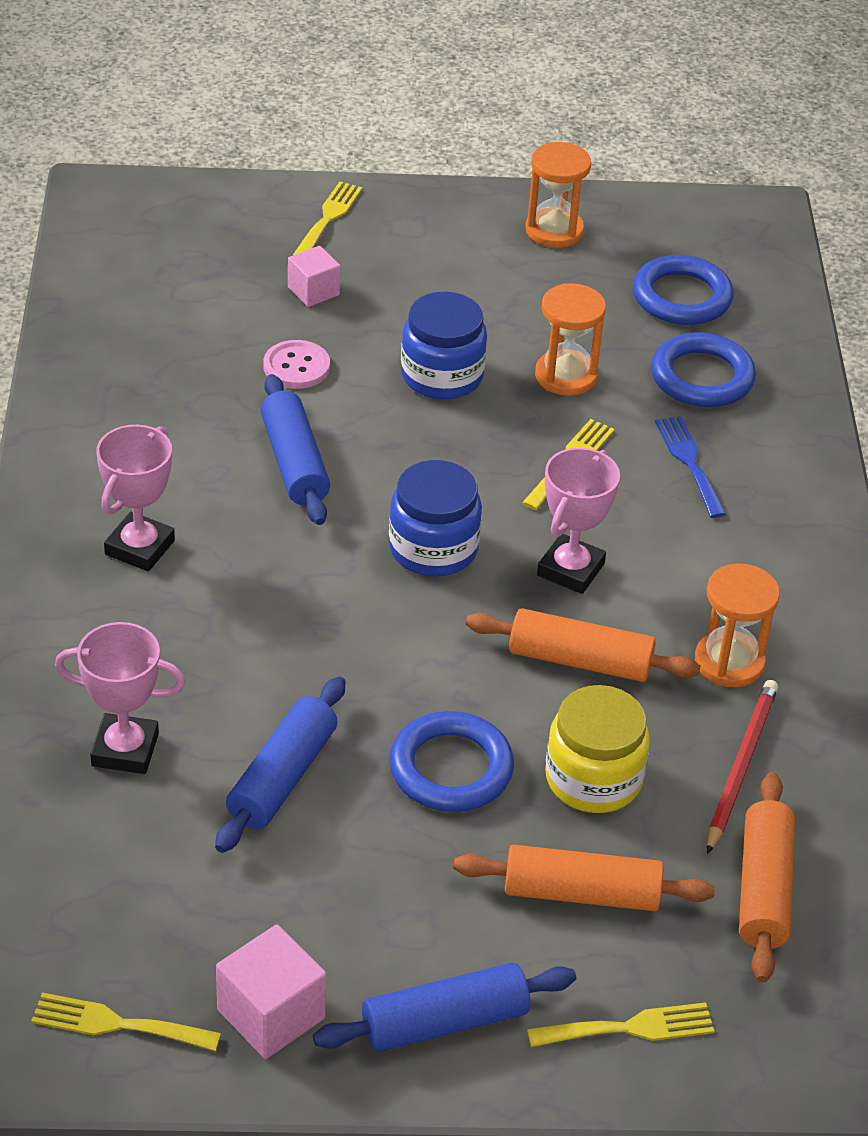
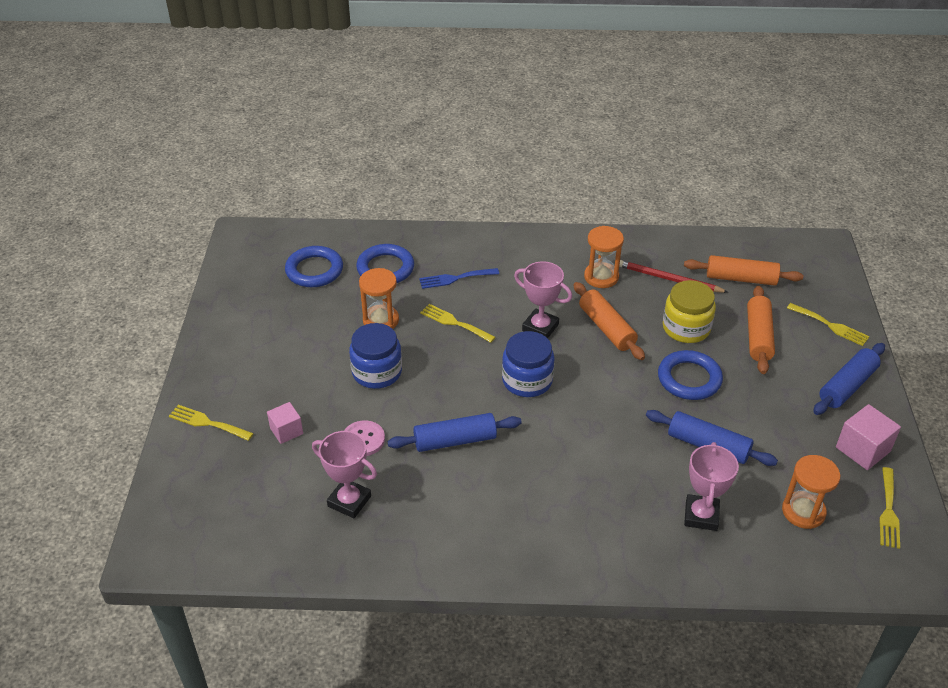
camera: 85 degrees left, 0 degrees up
pink trophy [96,425,175,571] -> pink trophy moved to [312,431,377,518]
blue rolling pin [313,963,576,1052] -> blue rolling pin turned 60 degrees clockwise [813,343,885,415]
orange rolling pin [466,608,700,682] -> orange rolling pin turned 45 degrees counterclockwise [573,282,645,360]
orange hourglass [525,142,591,248] -> orange hourglass moved to [782,455,840,529]
yellow fork [527,1002,714,1047] -> yellow fork turned 135 degrees clockwise [787,303,870,346]

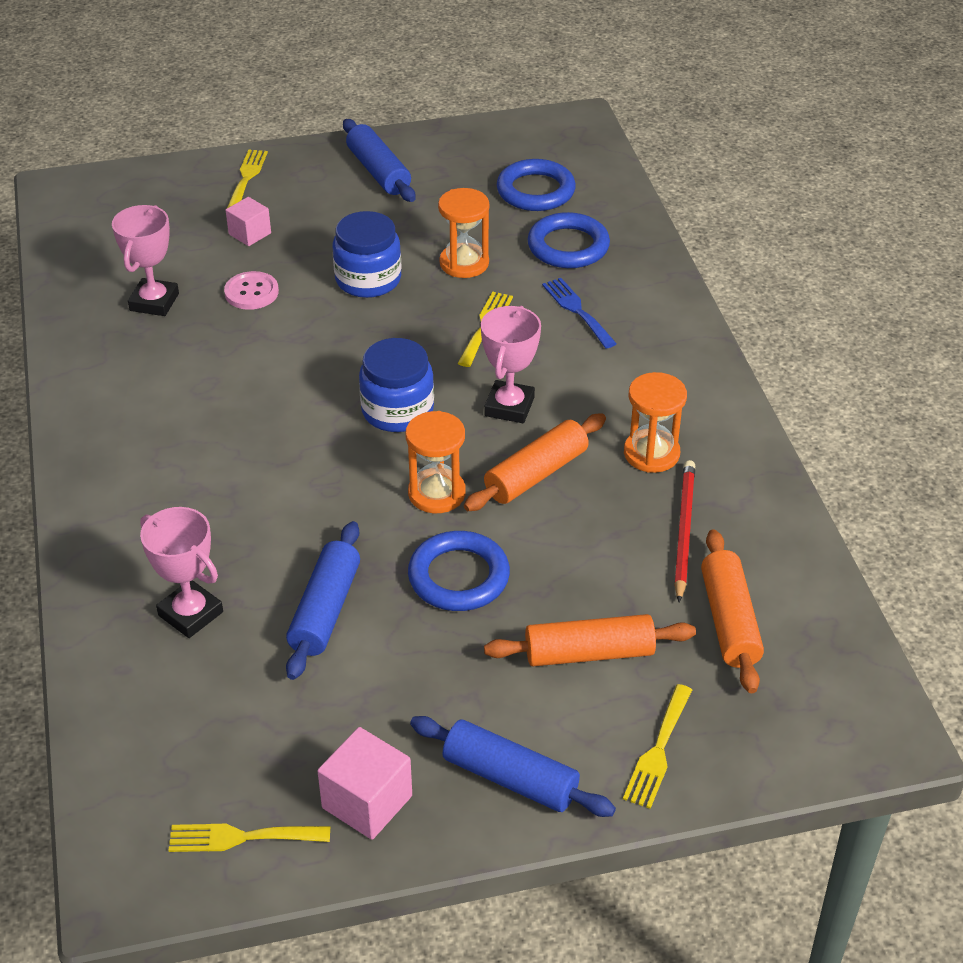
camera: 75 degrees right, 0 degrees up
blue rolling pin [387,413,522,452] -> blue rolling pin moved to [343,119,415,202]
yellow jar [663,280,716,343] -> none
pink trophy [684,442,739,531] -> pink trophy turned 45 degrees clockwise [140,507,223,638]
orange hourglass [782,455,840,529] -> orange hourglass moved to [405,411,466,513]

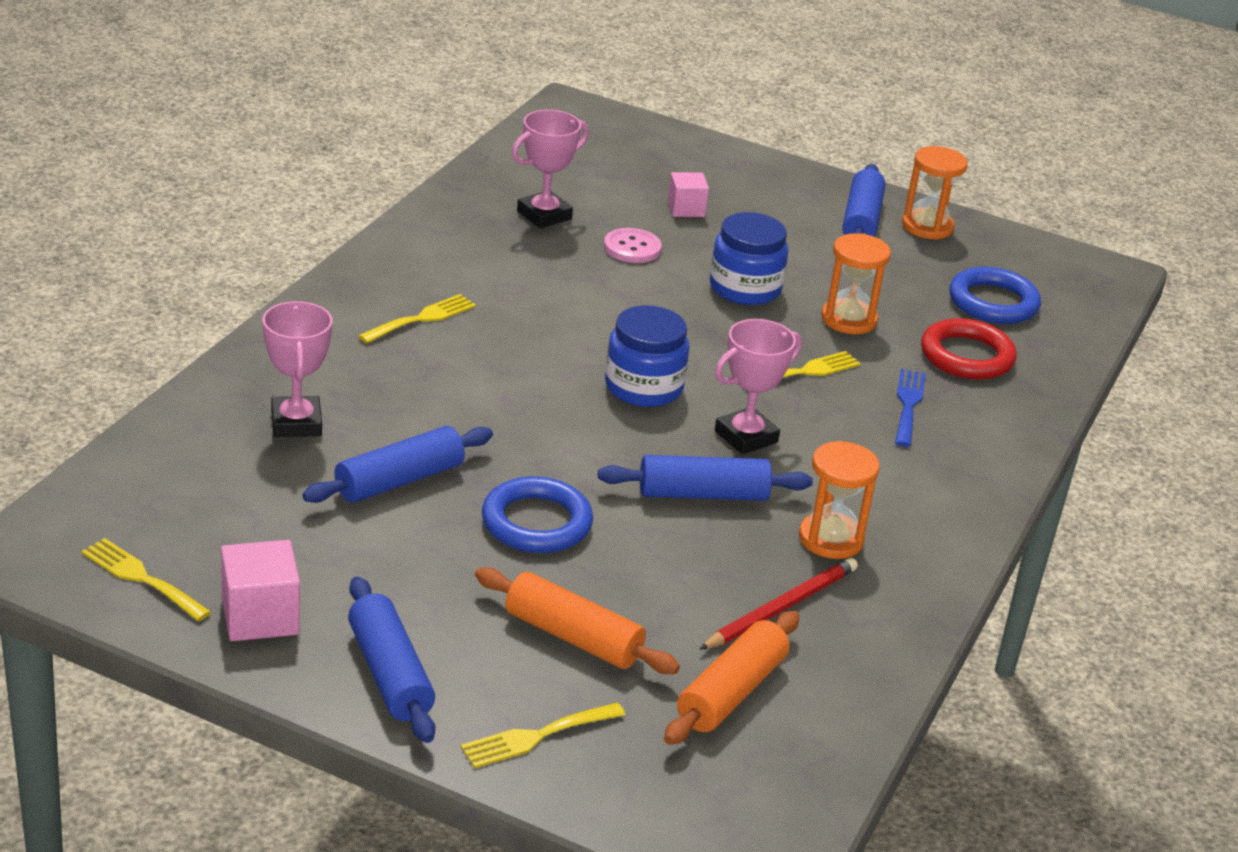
camera: 35 degrees right, 10 degrees down
yellow fork [227,150,268,208] -> yellow fork moved to [359,294,476,343]
orange hourglass [405,411,466,513] -> orange hourglass moved to [902,146,968,240]
orange rolling pin [464,414,606,511] -> blue rolling pin [598,455,813,501]
blue ring [528,212,610,268] -> red ring [921,318,1017,379]

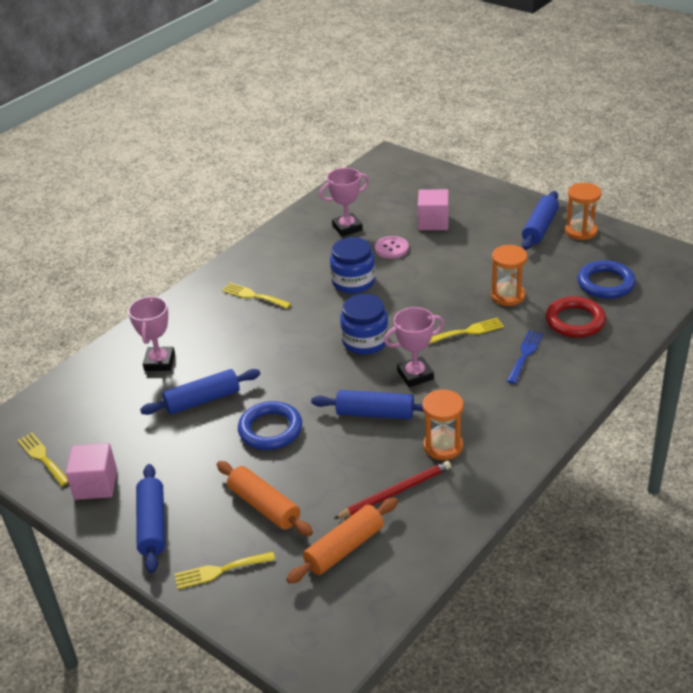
camera: 20 degrees right, 5 degrees up
yellow fork [359,294,476,343] -> yellow fork turned 120 degrees counterclockwise [222,283,291,309]
pink cube [668,172,709,217] -> pink cube [418,189,449,230], size x1.52
blue jar [710,212,789,305] -> blue jar moved to [330,237,375,294]

